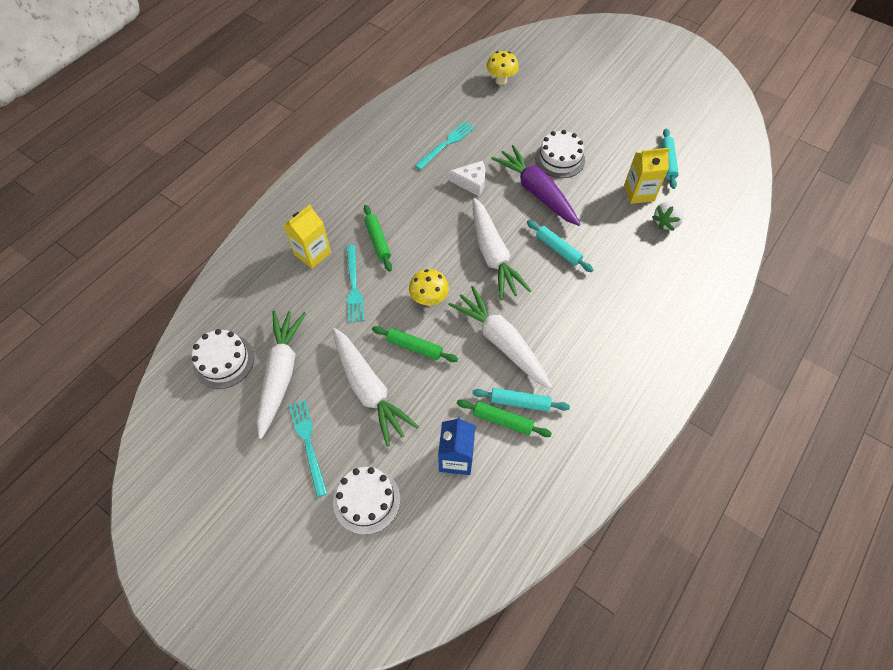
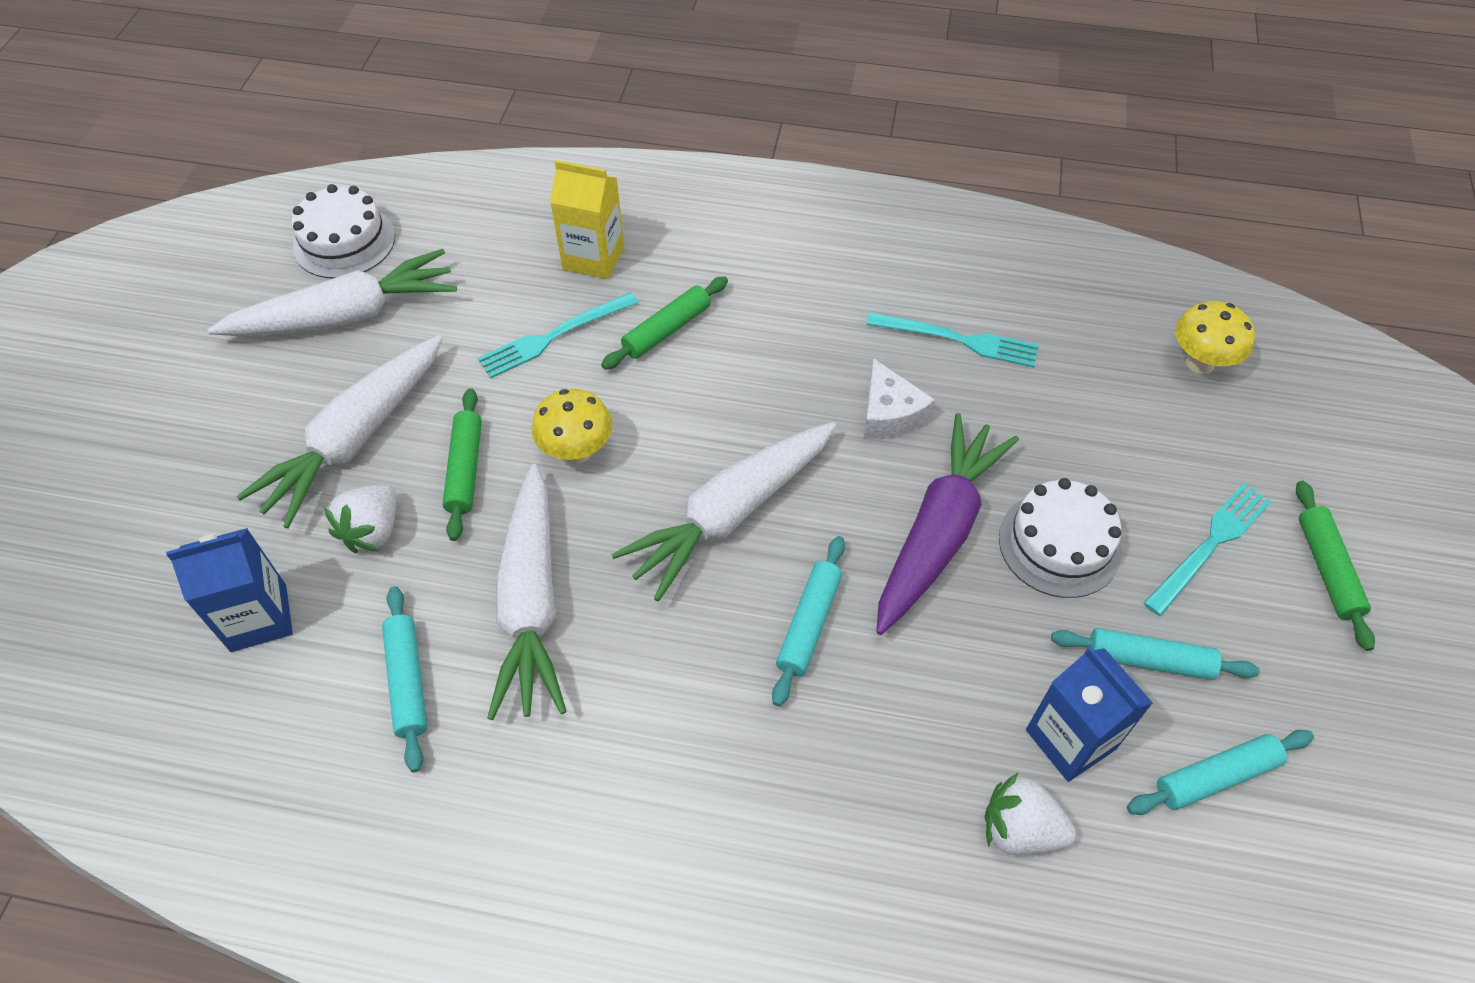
camera: 65 degrees right, 5 degrees down
turquoise fork [289,400,328,497] -> turquoise fork moved to [1144,483,1271,616]
white cake [333,467,400,535] -> none
white carrot [448,286,552,389] -> white carrot turned 150 degrees clockwise [487,464,567,720]
green rolling pin [457,399,552,437] -> green rolling pin moved to [1296,481,1375,651]
yellow carton [624,148,670,204] -> blue carton [1026,646,1153,782]
none -> white strawberry [324,484,397,553]
none -> turquoise rolling pin [1051,628,1259,680]

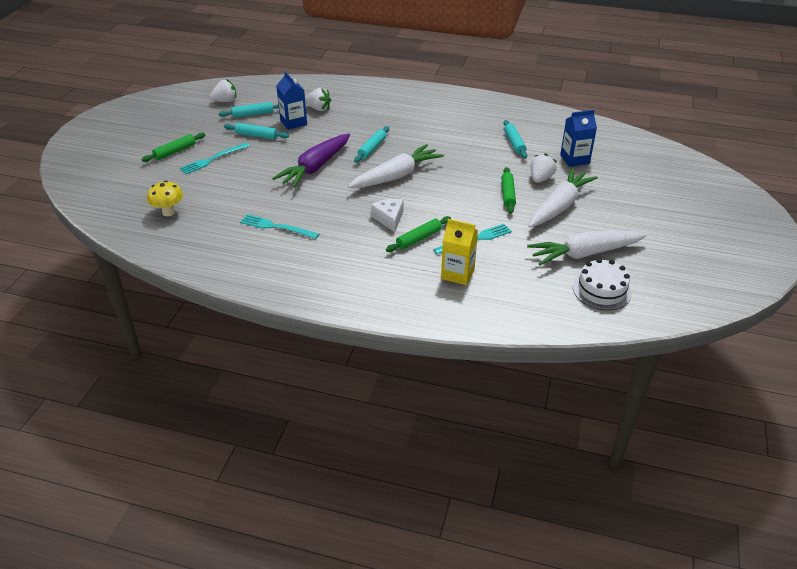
camera: 175 degrees left, 15 degrees down
white carrot [487,464,567,720] -> none
yellow mushroom [532,389,612,464] -> none
white cheese [864,358,935,440] -> white cheese moved to [371,199,403,232]
white cake [999,478,1121,598] -> none
green rolling pin [1296,481,1375,651] -> green rolling pin turned 45 degrees clockwise [141,133,205,162]
none -> white strawberry [210,79,236,102]

